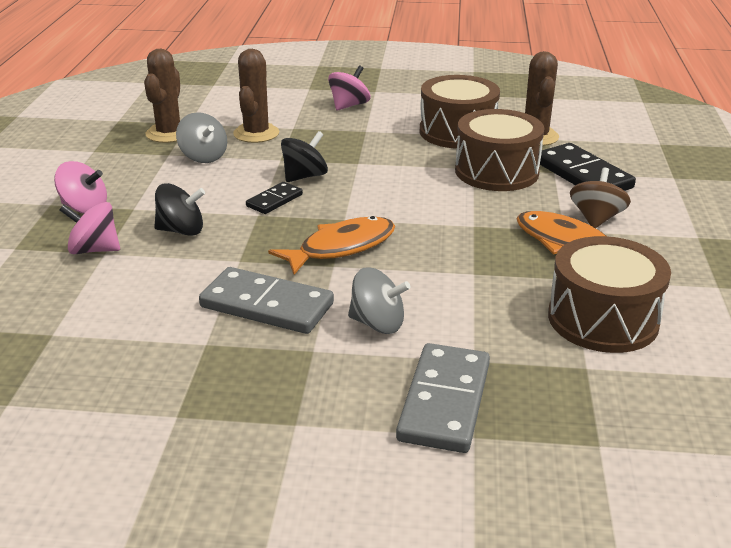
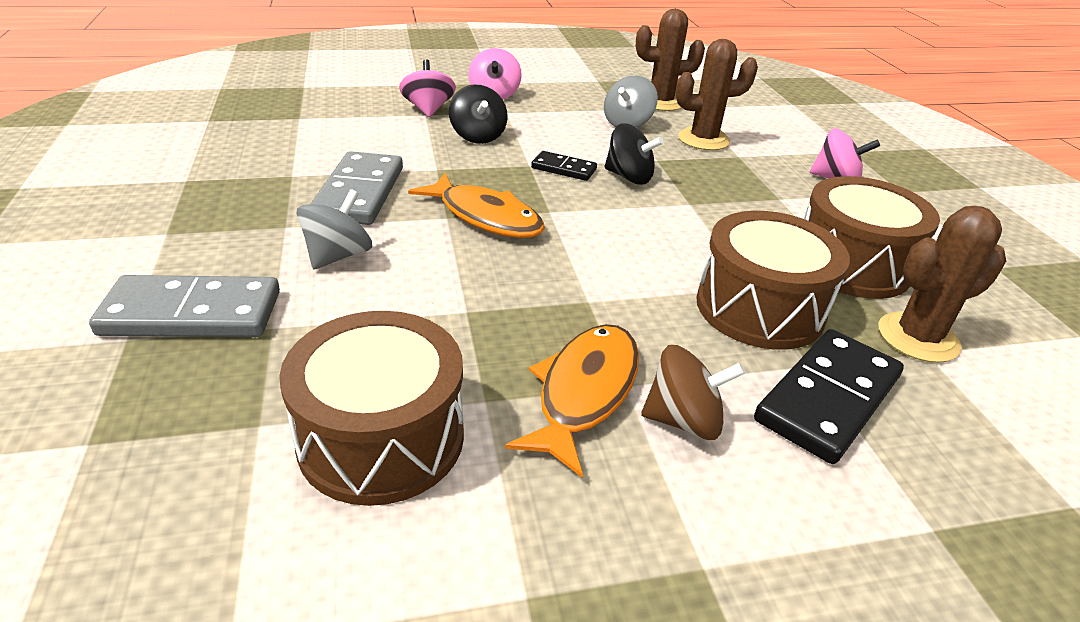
camera: 70 degrees right, 5 degrees up
grey spinning top [348,267,411,334] -> grey spinning top turned 150 degrees counterclockwise [296,189,372,270]

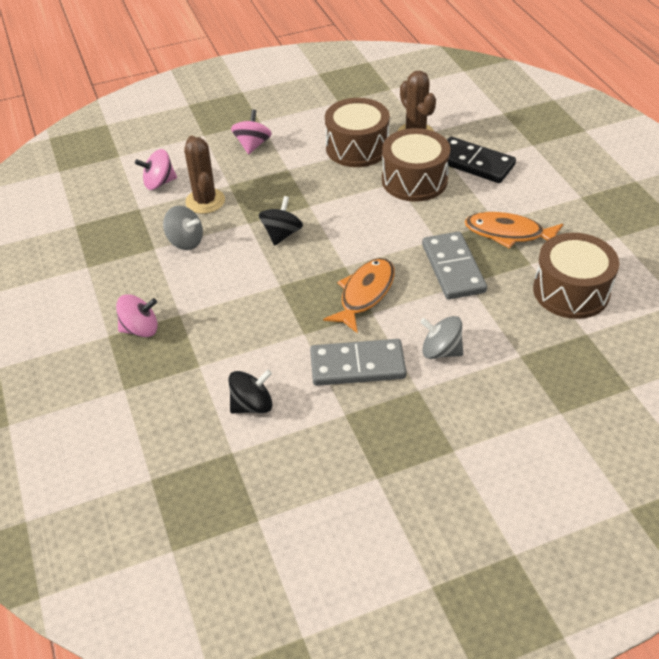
camera: 95 degrees left, 10 degrees up
grey domino [89,275,280,337] -> grey domino moved to [422,232,487,300]
pink spinning top [399,59,456,117] -> pink spinning top moved to [135,149,177,190]
black spinning top [449,84,508,144] -> black spinning top moved to [229,369,272,414]
black domino [531,151,597,181] -> none
brown cactus [636,9,705,111] -> none
brown spinning top [641,345,745,440] -> none

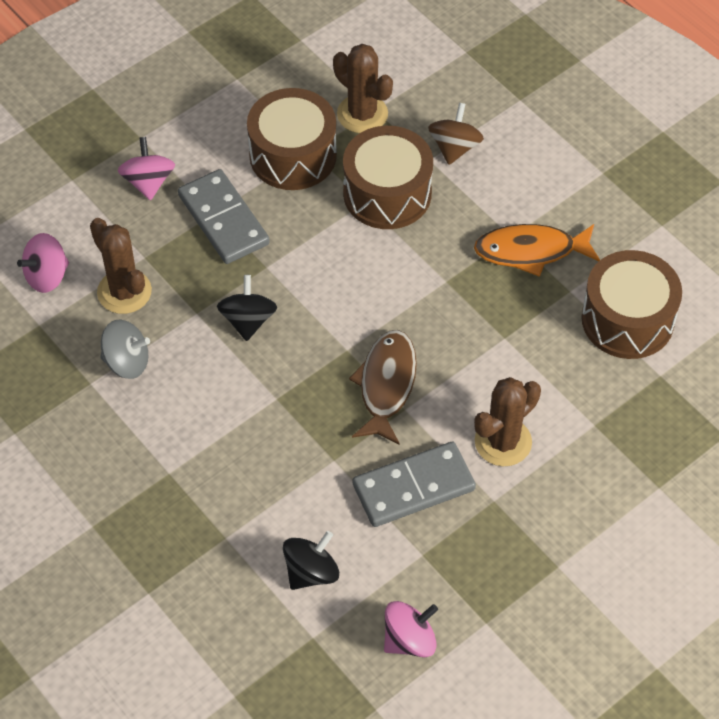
camera: 20 degrees left, 10 degrees up
pink spinning top [116,294,158,337] -> pink spinning top moved to [384,601,438,657]
orange fish [323,258,395,334] -> brown fish [349,330,417,445]
grey spinning top [420,316,463,359] -> brown cactus [474,377,541,466]
grey domino [422,232,487,300] -> grey domino moved to [178,169,270,264]
black domino [447,137,516,183] -> brown spinning top [428,103,484,165]

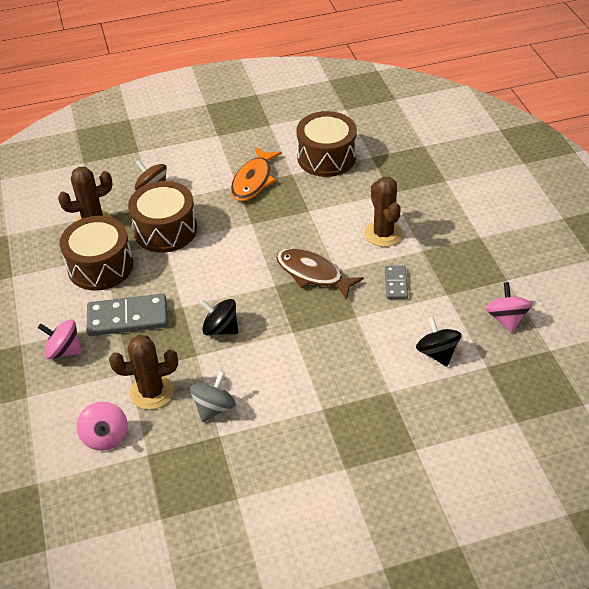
camera: 65 degrees left, 10 degrees down
grey domino [353,442,476,527] -> grey domino [385,266,408,299], size x0.54

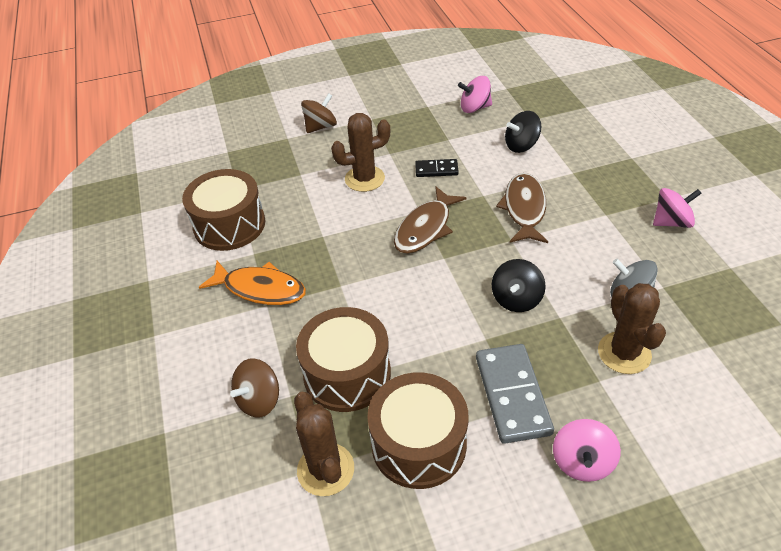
camera: 90 degrees left, 0 degrees up
pink spinning top [77,402,128,451] -> pink spinning top moved to [653,188,702,228]
grey domino [385,266,408,299] -> black domino [415,159,459,177]
none -> brown spinning top [301,93,337,133]
none -> brown fish [496,173,548,243]

